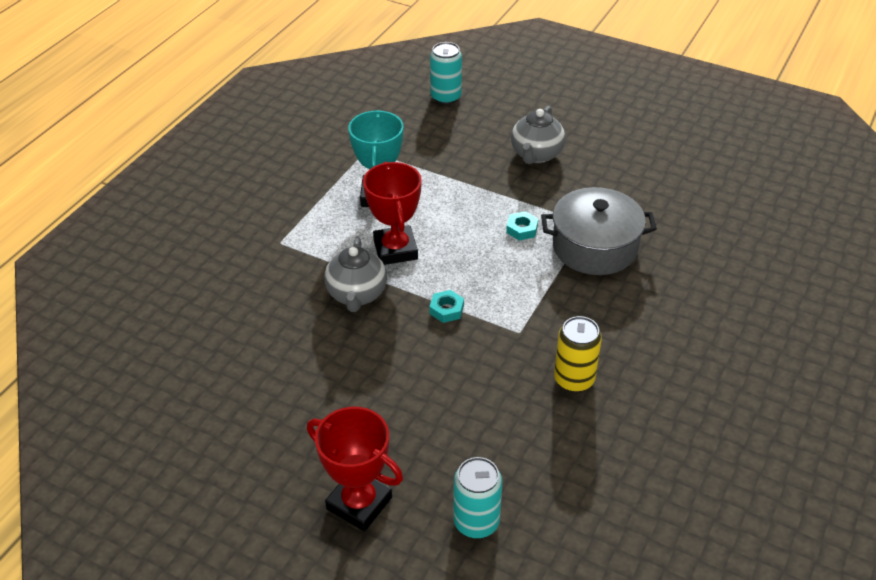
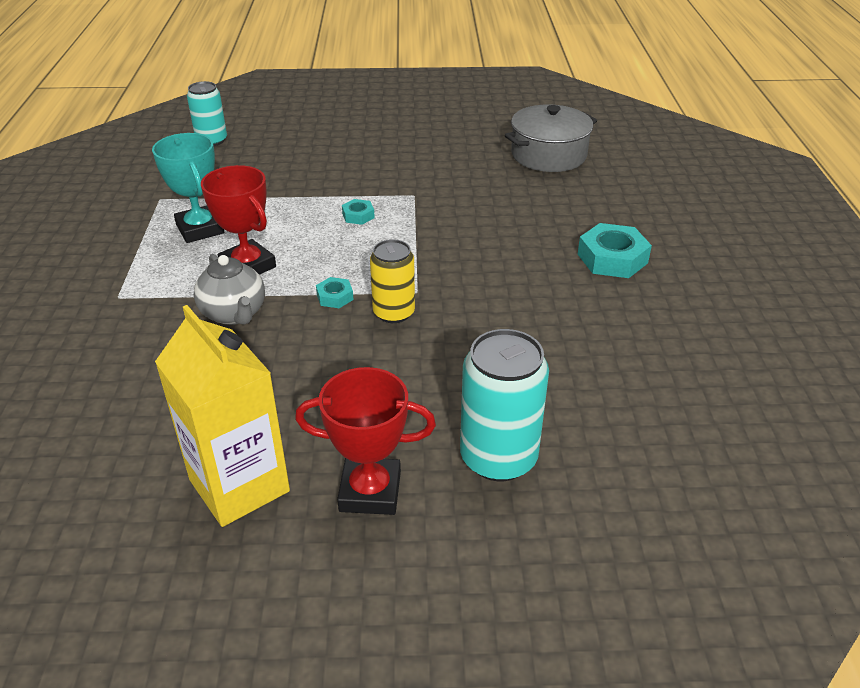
camera: 30 degrees left, 5 degrees down
turquoise can [453,457,502,538] -> turquoise can [460,329,549,481], size x1.52
grey teapot [511,106,565,164] -> none
grey pot [541,187,657,275] -> grey pot moved to [505,104,597,172]
yellow can [554,316,602,392] -> yellow can moved to [370,239,415,323]
none -> yellow carton [155,305,290,527]
none -> turquoise nut [578,223,652,278]

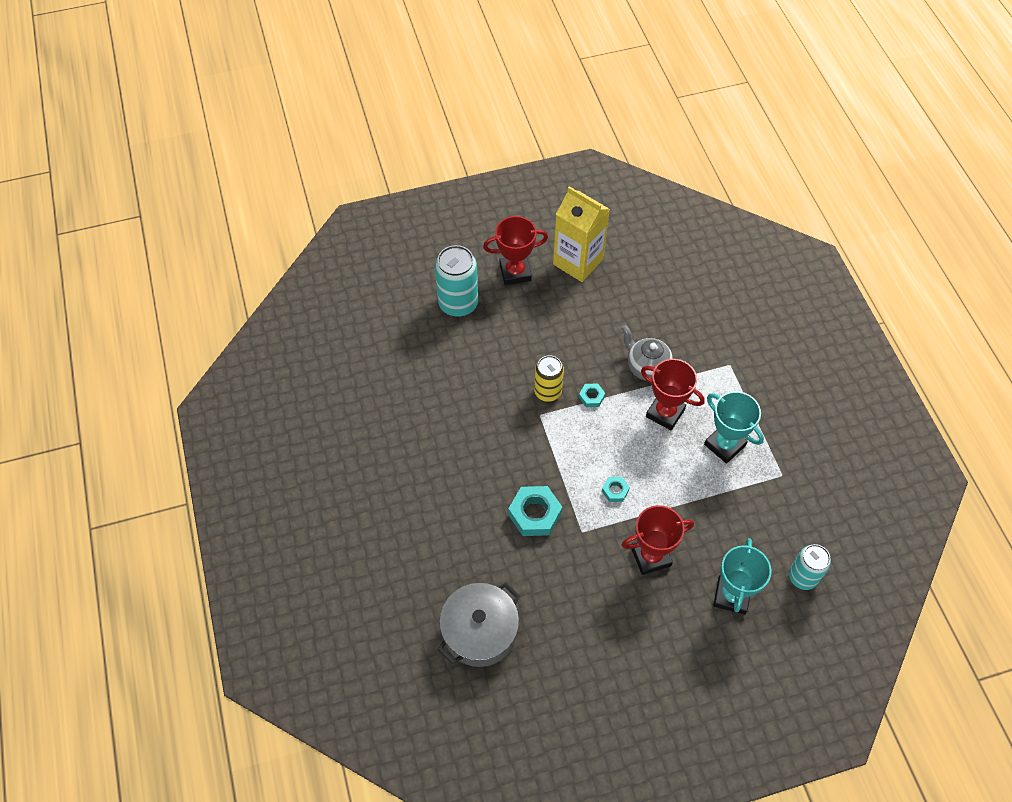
camera: 165 degrees right, 20 degrees up
turquoise nut [578,223,652,278] -> turquoise nut moved to [508,486,562,536]
none -> red trophy [622,505,694,575]
none -> turquoise trophy [713,538,771,614]

